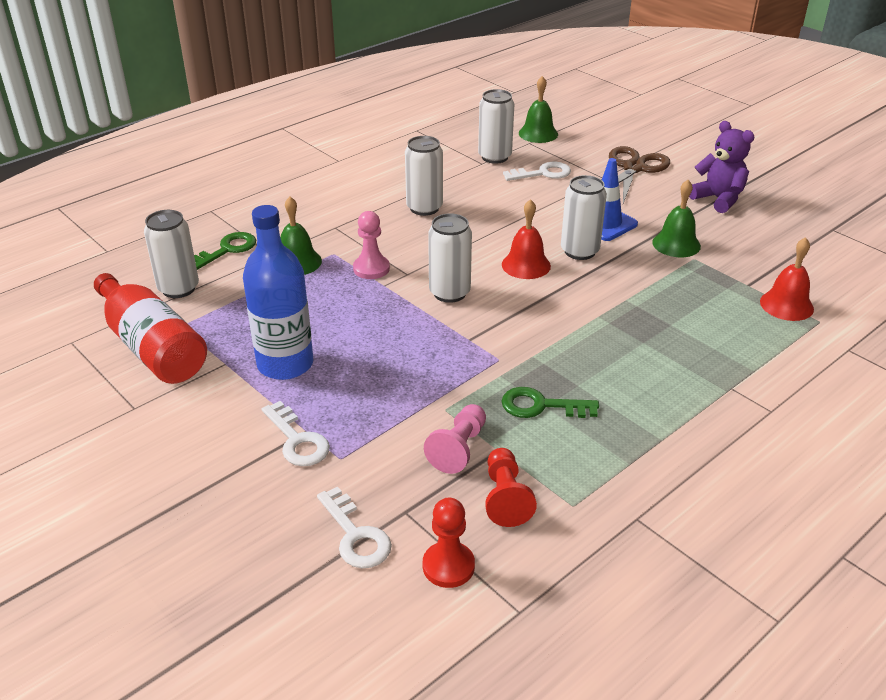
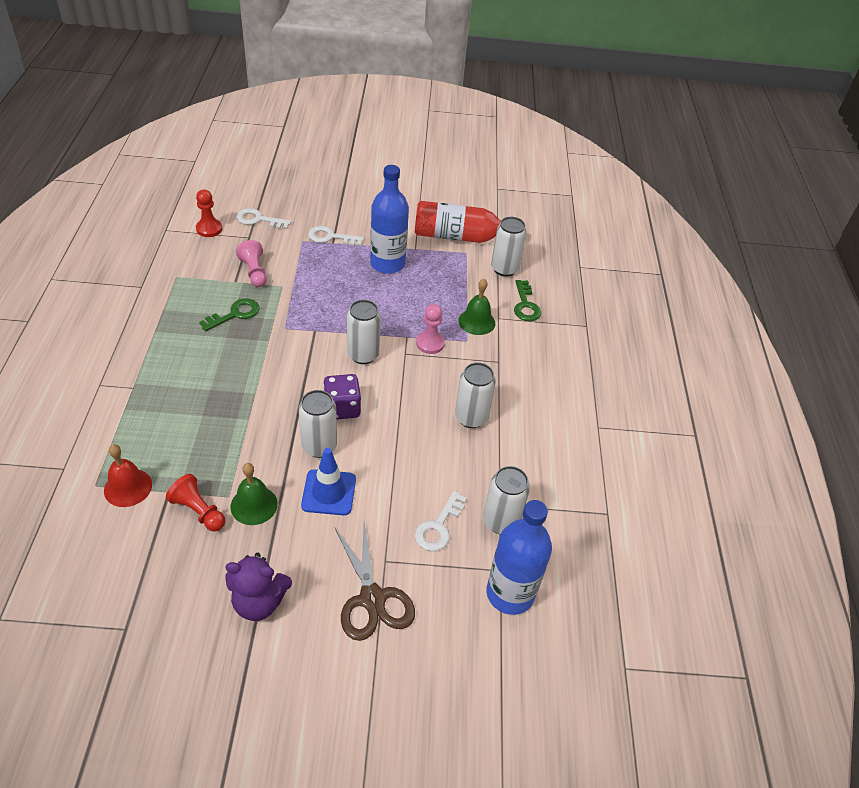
camera: 130 degrees right, 10 degrees up
red pawn [485,448,537,527] -> red pawn moved to [166,474,225,531]
red bell [502,199,551,279] -> purple dice [323,374,361,420]
green bell [519,76,558,143] -> blue bottle [486,500,552,615]

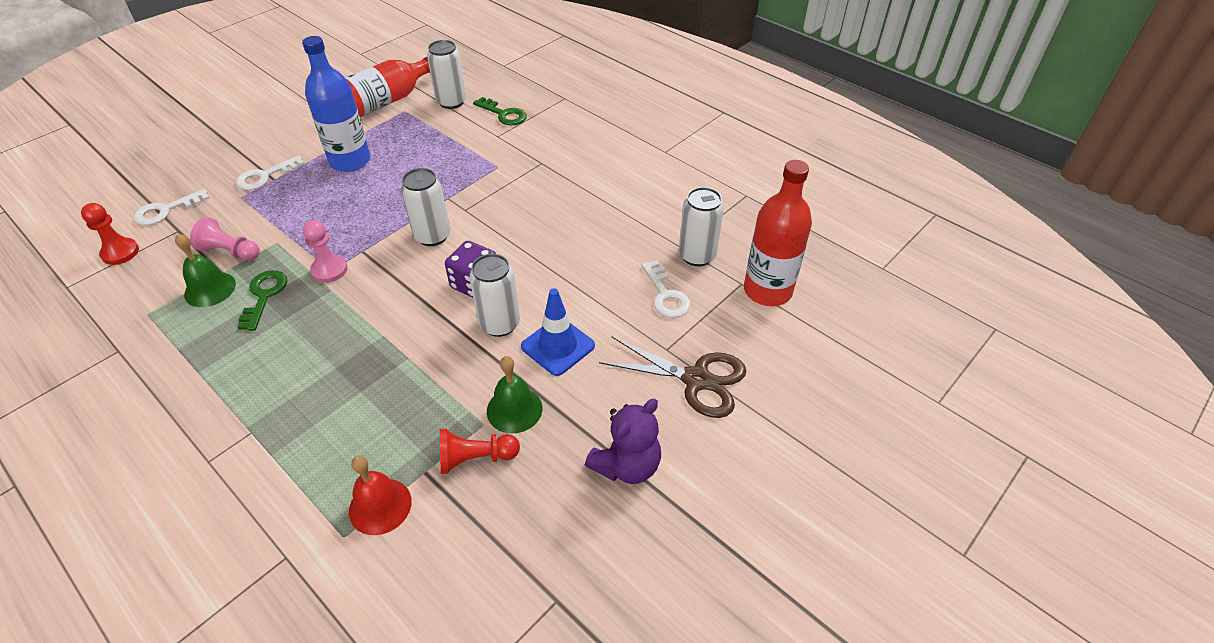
camera: 45 degrees left, 0 degrees up
pink pawn [416,304,445,354] -> pink pawn moved to [303,220,348,283]
white can [455,362,496,428] -> none
green bell [458,279,495,335] -> green bell moved to [175,234,236,307]
blue bottle [486,500,552,615] -> red bottle [744,160,812,306]

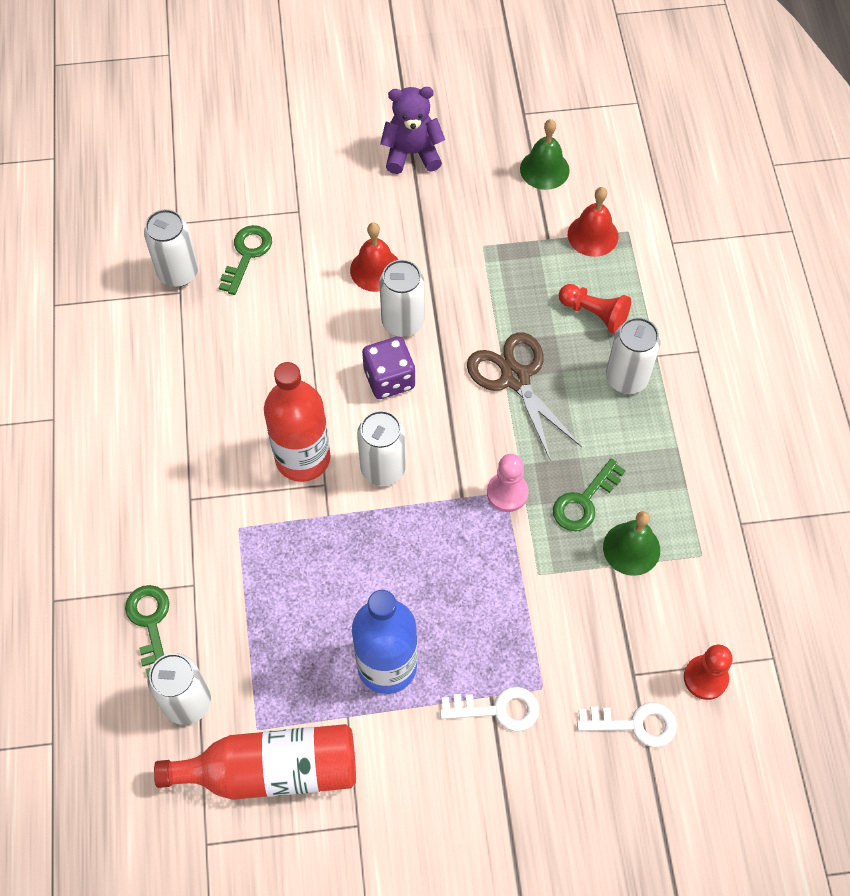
camera: 140 degrees left, 15 degrees up
pink pawn [190,217,259,261] -> none
red pawn [440,429,520,474] -> red pawn moved to [559,284,631,334]
green bell [487,356,543,434] -> green bell moved to [520,119,570,190]
blue traffic cone [521,288,595,376] -> red bell [350,223,398,292]
brown scissors [599,337,746,418] -> brown scissors moved to [467,332,582,461]
white key [642,260,691,318] -> green key [219,225,272,295]
red bottle [744,160,812,306] -> red bottle moved to [264,362,330,482]
none -> white can [606,317,661,394]

